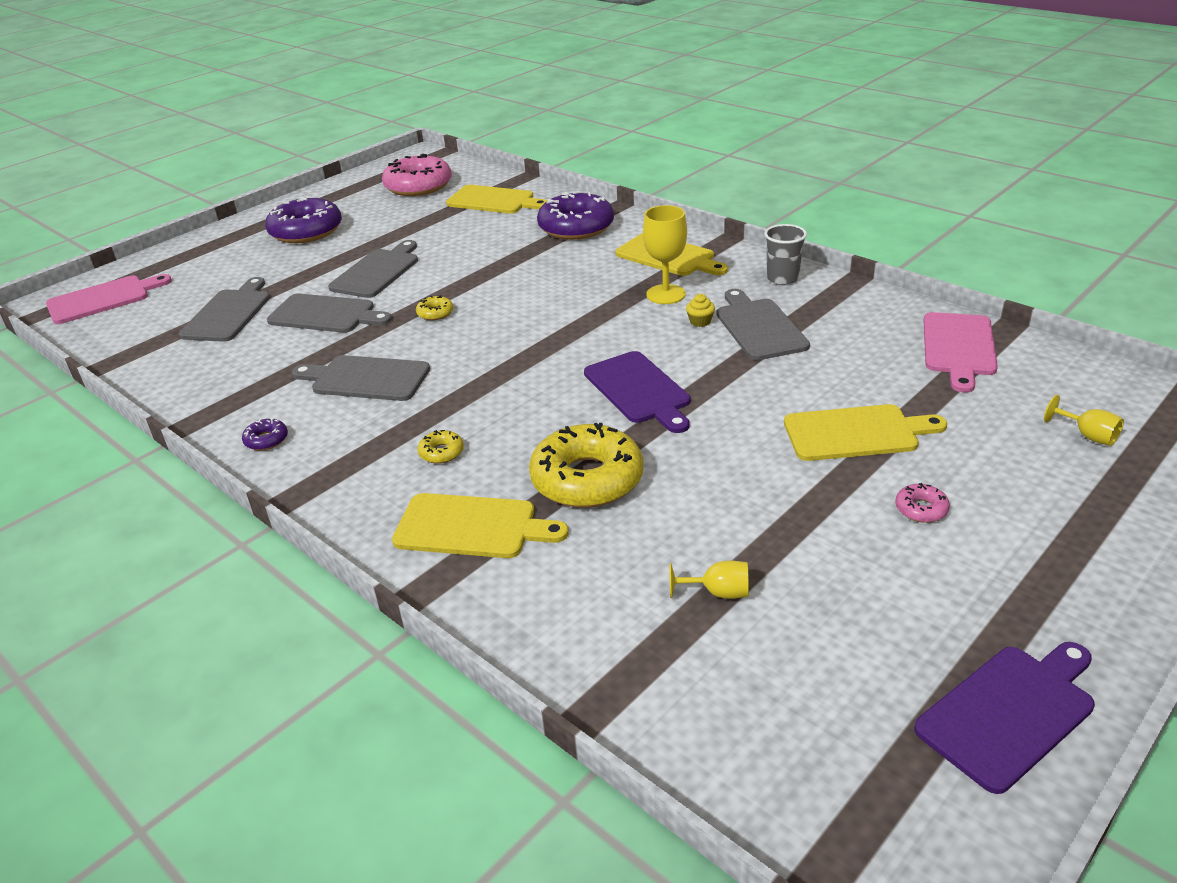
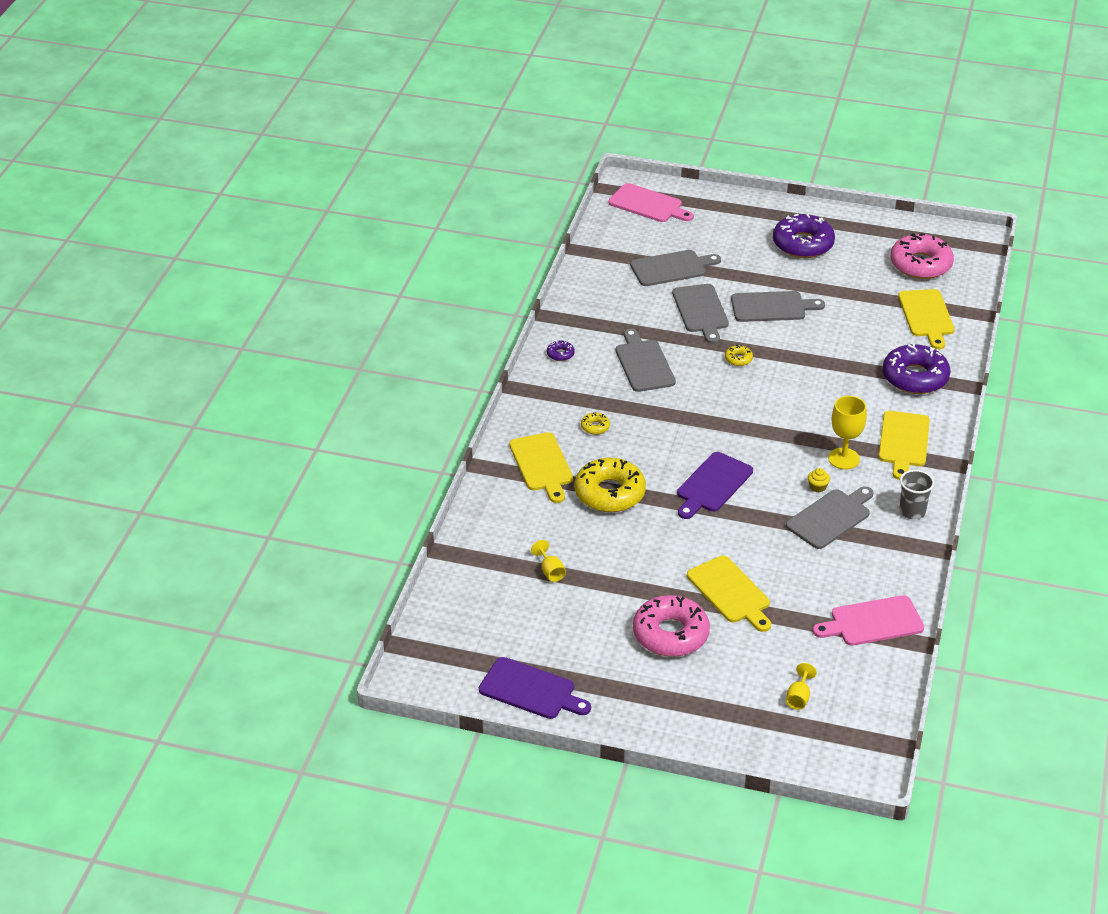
camera: 60 degrees right, 5 degrees up
pink donut [895,483,950,523] -> pink donut [633,595,710,657], size x2.35

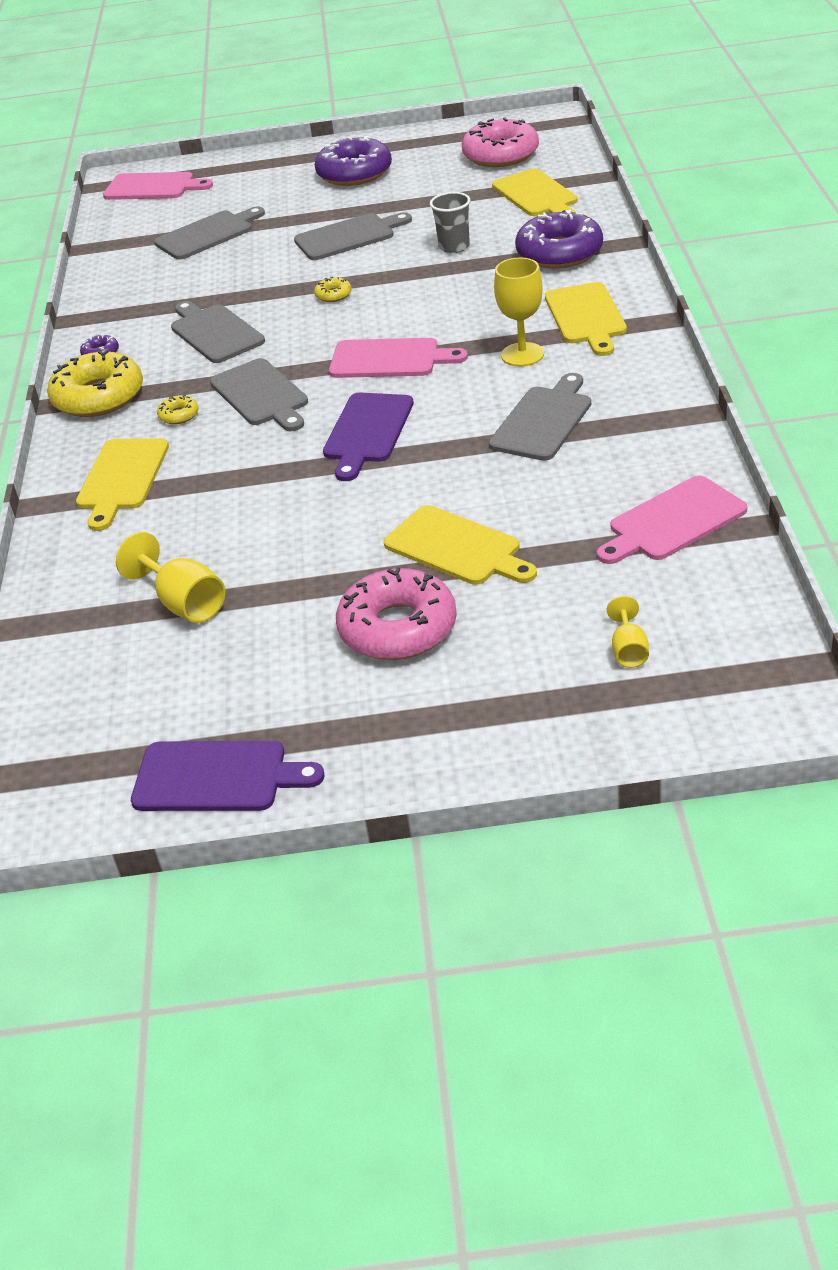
camera: 15 degrees left, 0 degrees up
yellow cutting board [509,432,573,503] -> yellow cutting board turned 45 degrees clockwise [76,438,169,531]
yellow goblet [531,540,566,582] -> yellow goblet [116,532,225,623], size x1.71
yellow donut [575,458,646,512] -> yellow donut moved to [47,350,143,417]
grey cutting board [672,284,729,344] -> grey cutting board moved to [210,358,308,431]
yellow cupcake [808,468,830,492] -> none
grey cup [899,470,935,519] -> grey cup moved to [430,192,471,253]
none -> pink cutting board [329,338,468,378]

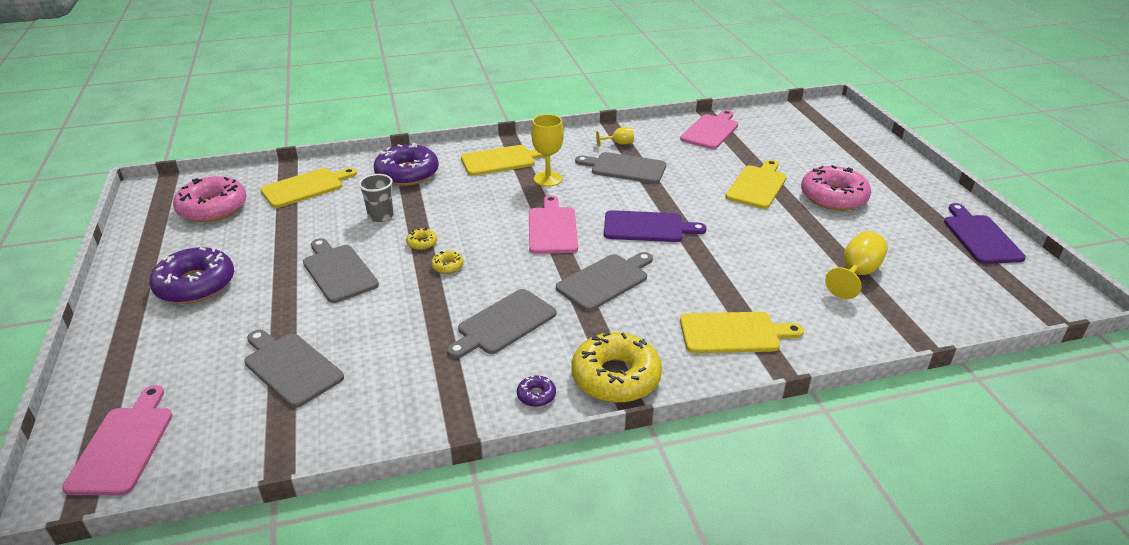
camera: 105 degrees left, 5 degrees down
yellow donut [157,395,199,424] -> yellow donut moved to [406,228,437,250]
pink cutting board [597,475,747,564] -> pink cutting board turned 105 degrees counterclockwise [680,110,738,149]
yellow goblet [607,596,649,668] -> yellow goblet moved to [596,127,634,147]

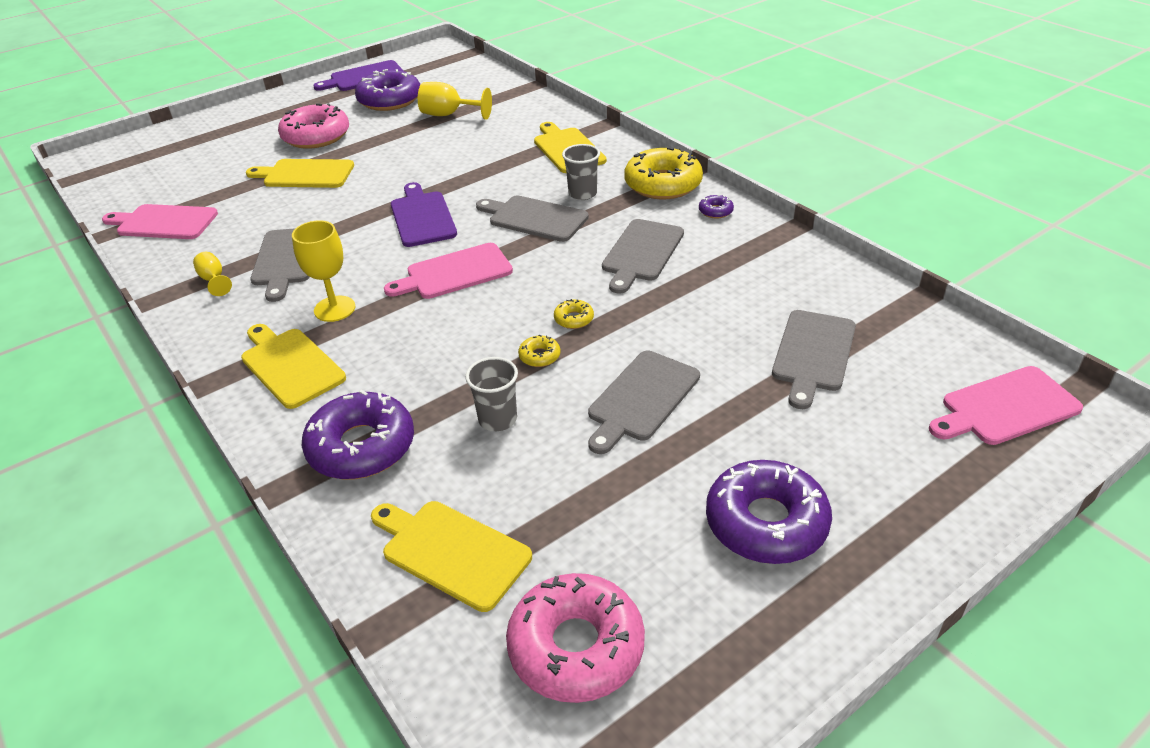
camera: 110 degrees left, 5 degrees up
grey cutting board [447,289,556,359] -> grey cutting board turned 90 degrees clockwise [602,219,684,294]
none -> purple donut [355,69,420,111]
none -> grey cup [562,144,600,200]

